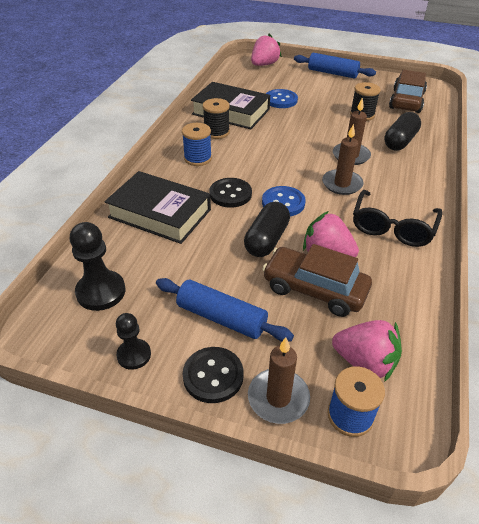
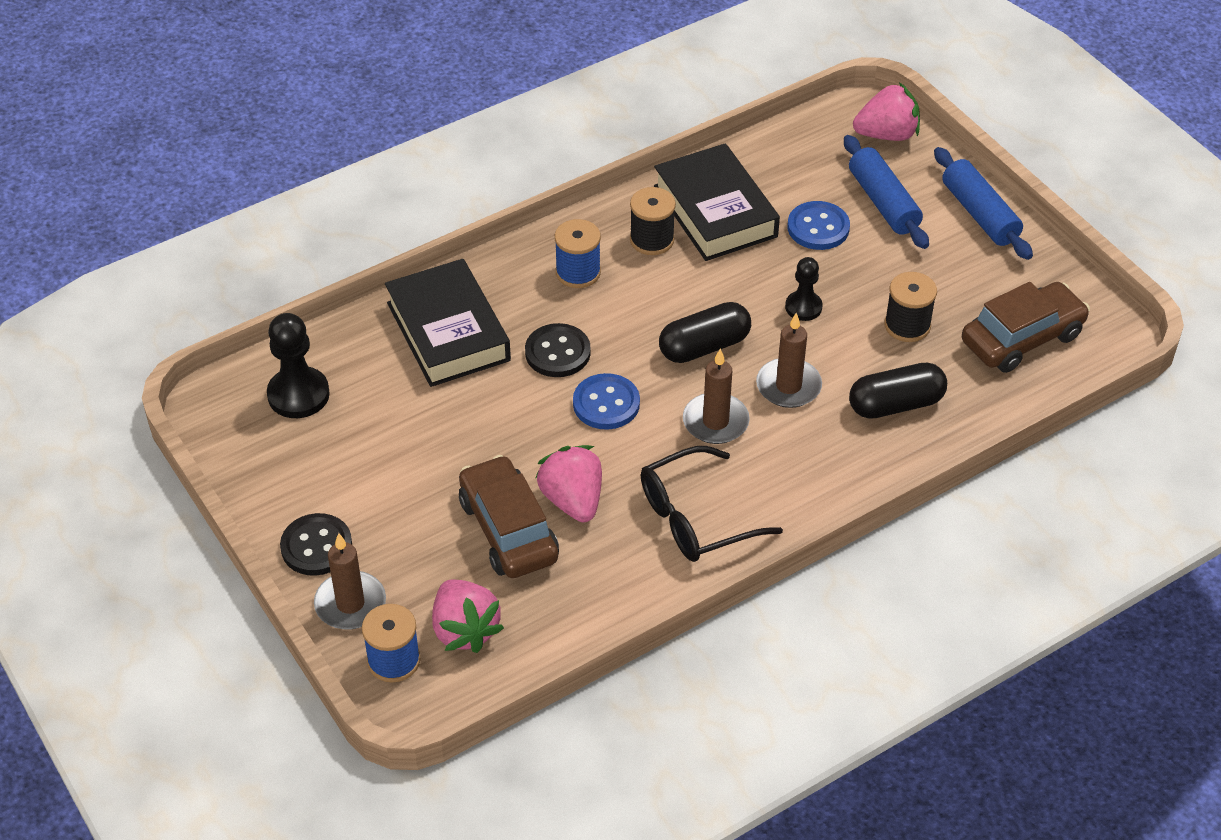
camera: 40 degrees right, 5 degrees up
black pawn [116,313,151,370] -> black pawn moved to [785,257,823,321]
blue rolling pin [156,278,294,342] -> blue rolling pin moved to [844,135,929,249]
black capsule [244,202,290,257] -> black capsule moved to [659,302,751,363]

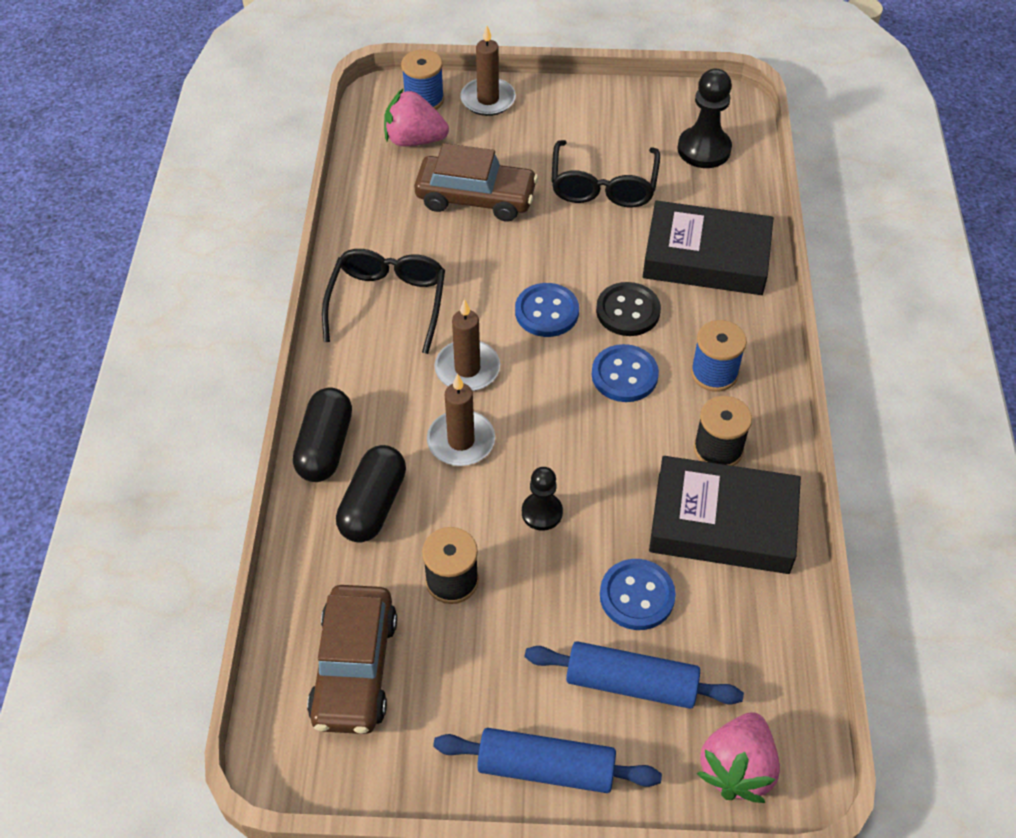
camera: 125 degrees right, 5 degrees up
black button [280,513,352,576] -> none
pink strawberry [535,445,602,522] -> none
black capsule [659,302,751,363] -> black capsule moved to [293,388,352,482]
none -> black glasses [551,140,660,207]
none -> blue button [592,344,659,402]

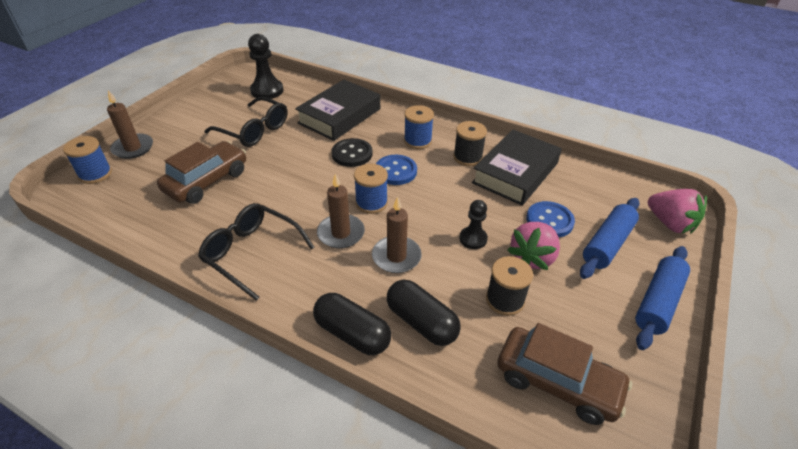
camera: 65 degrees left, 10 degrees down
pink strawberry [384,88,449,146] -> pink strawberry moved to [507,222,560,270]
blue button [515,283,579,337] -> none
none -> blue spool [354,164,388,214]

